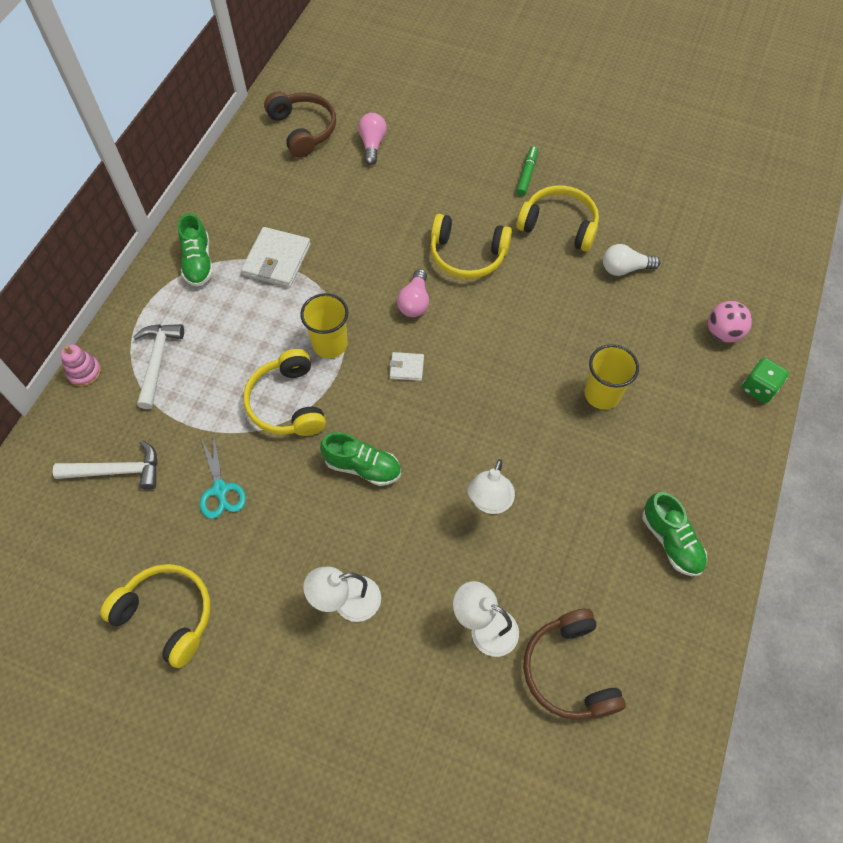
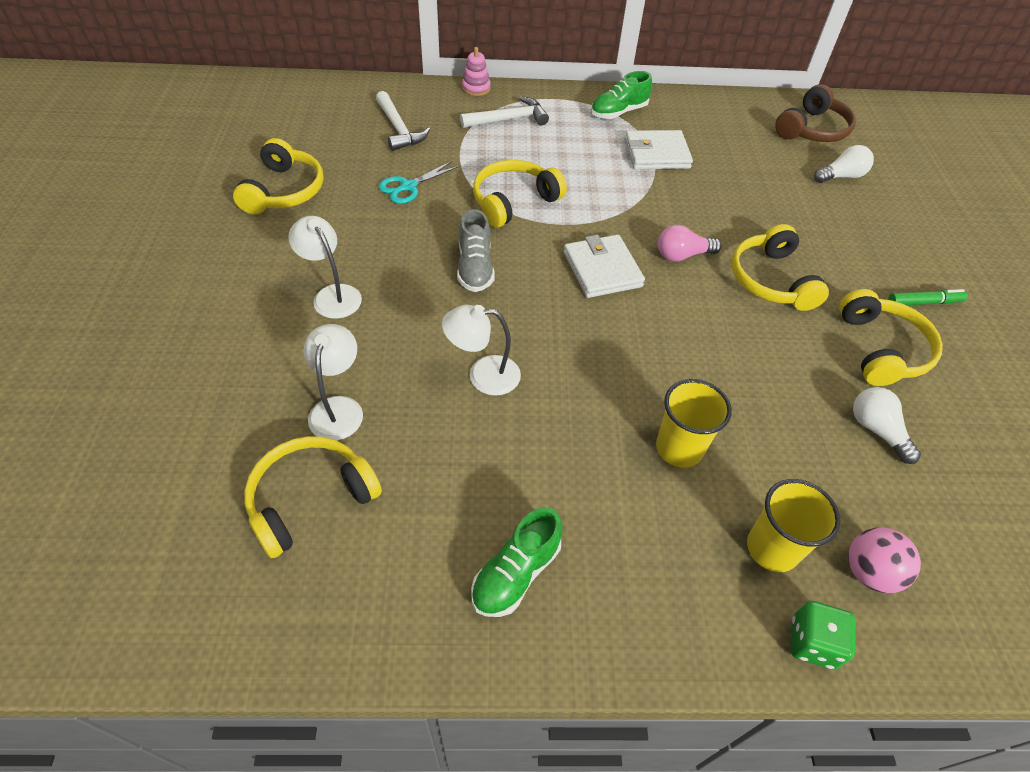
camera: 65 degrees right, 10 degrees down
yellow cup [300,293,349,358] -> yellow cup moved to [747,479,841,572]
green shoe [320,432,401,486] -> grey shoe [457,209,495,292]
pink light bulb [358,113,387,165] -> white light bulb [814,145,874,183]
white wallet [390,352,424,381] -> white wallet [564,235,645,298], size x1.93
brown headphones [523,609,626,720] -> yellow headphones [244,436,382,558]

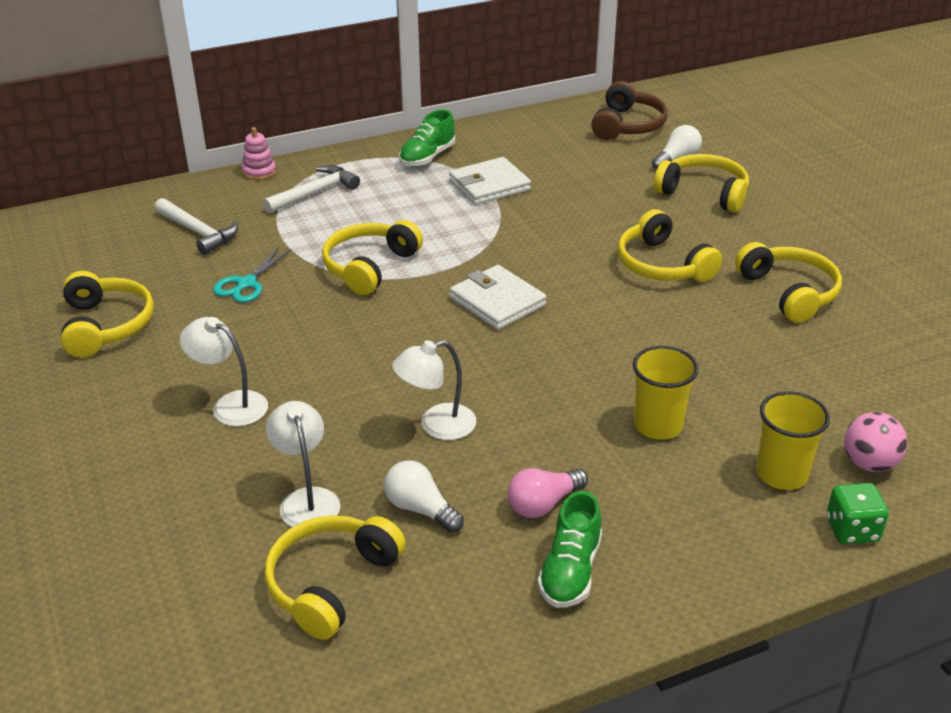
camera: 20 degrees left, 15 degrees down
grey shoe [457,209,495,292] -> none
pink light bulb [658,225,721,262] -> pink light bulb moved to [508,468,588,518]
white light bulb [853,387,921,464] -> white light bulb moved to [384,460,464,533]
green marker [888,289,968,305] -> none
none -> yellow headphones [654,154,749,212]

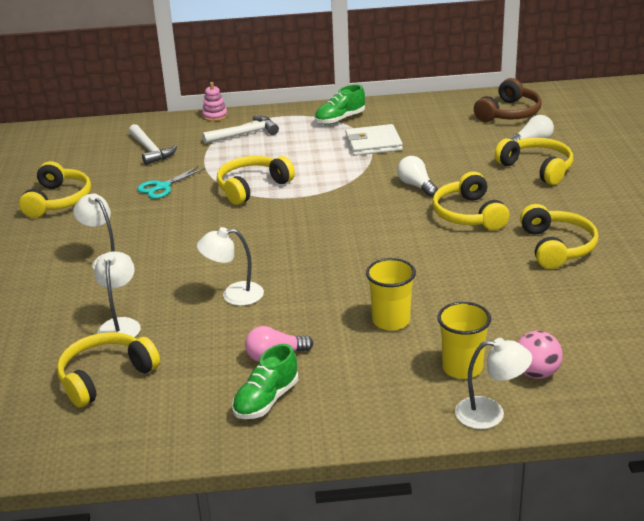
camera: 20 degrees right, 5 degrees down
white light bulb [384,460,464,533] -> white light bulb moved to [397,156,438,197]
white wallet [450,265,547,330] -> none
green dice [826,483,889,544] -> white lamp [455,338,532,429]

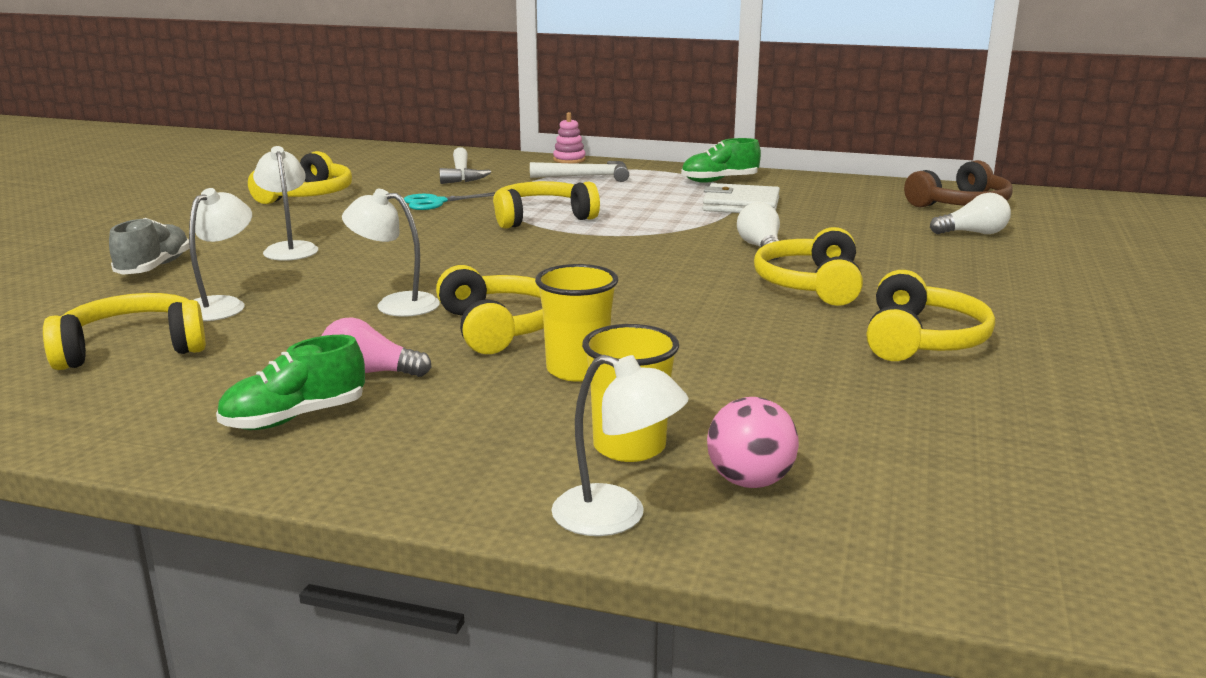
camera: 20 degrees right, 10 degrees down
yellow headphones [494,137,573,185] -> yellow headphones moved to [436,265,544,354]
none -> grey shoe [109,218,190,275]

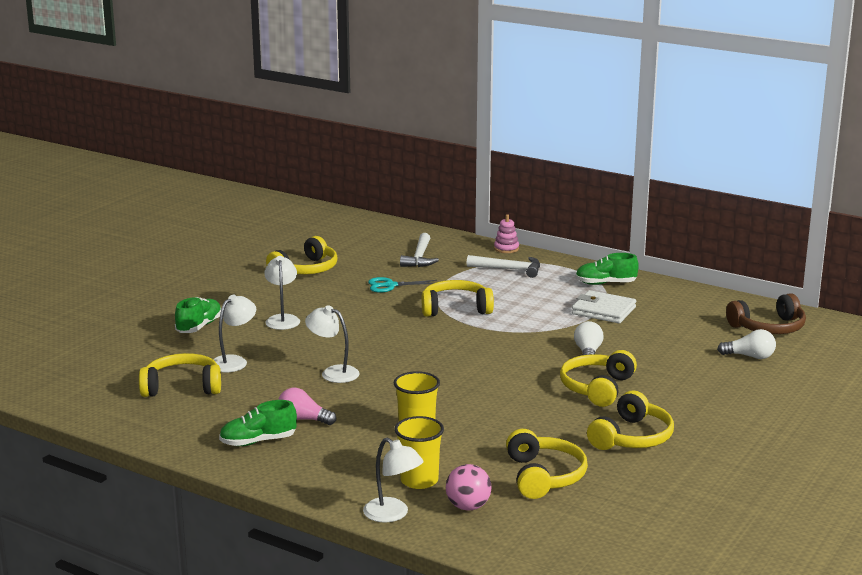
camera: 15 degrees right, 0 degrees up
grey shoe [109,218,190,275] -> green shoe [175,297,221,333]
yellow headphones [436,265,544,354] -> yellow headphones moved to [506,429,588,499]

